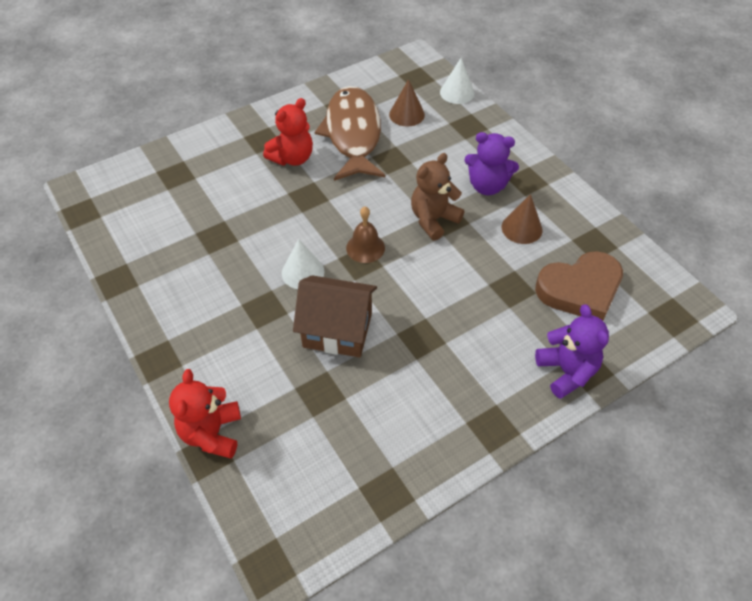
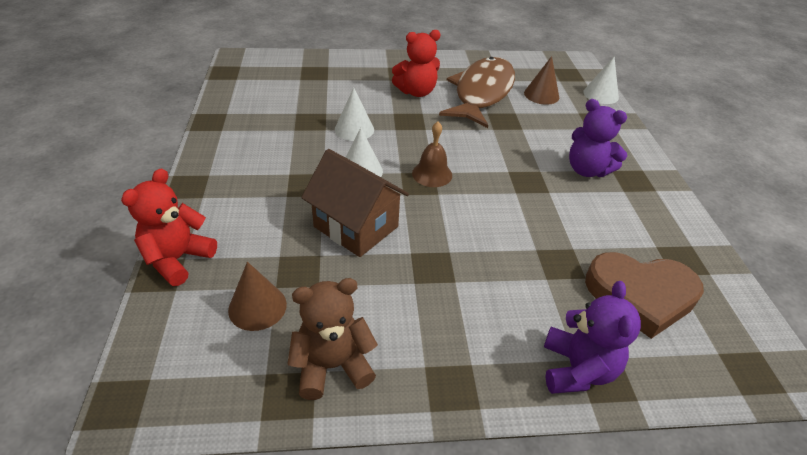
camera: 25 degrees right, 10 degrees down
brown teddy bear [411,153,464,240] -> brown teddy bear moved to [288,278,378,400]
brown cone [502,194,543,244] -> brown cone moved to [228,262,287,331]
none -> white cone [335,88,374,141]

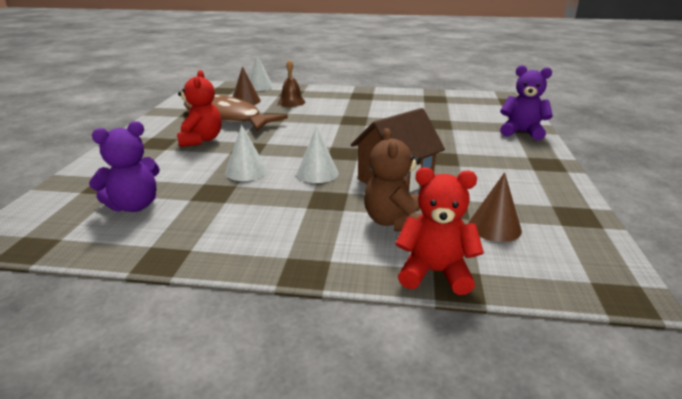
camera: 75 degrees left, 15 degrees down
red teddy bear [121,168,217,286] -> red teddy bear turned 150 degrees clockwise [395,167,484,295]
brown teddy bear [288,278,378,400] -> brown teddy bear moved to [364,128,422,232]
brown bell [412,122,452,187] -> brown bell moved to [278,59,306,107]
purple teddy bear [569,99,627,177] -> purple teddy bear moved to [89,121,160,212]
brown heart [585,252,704,339] -> none

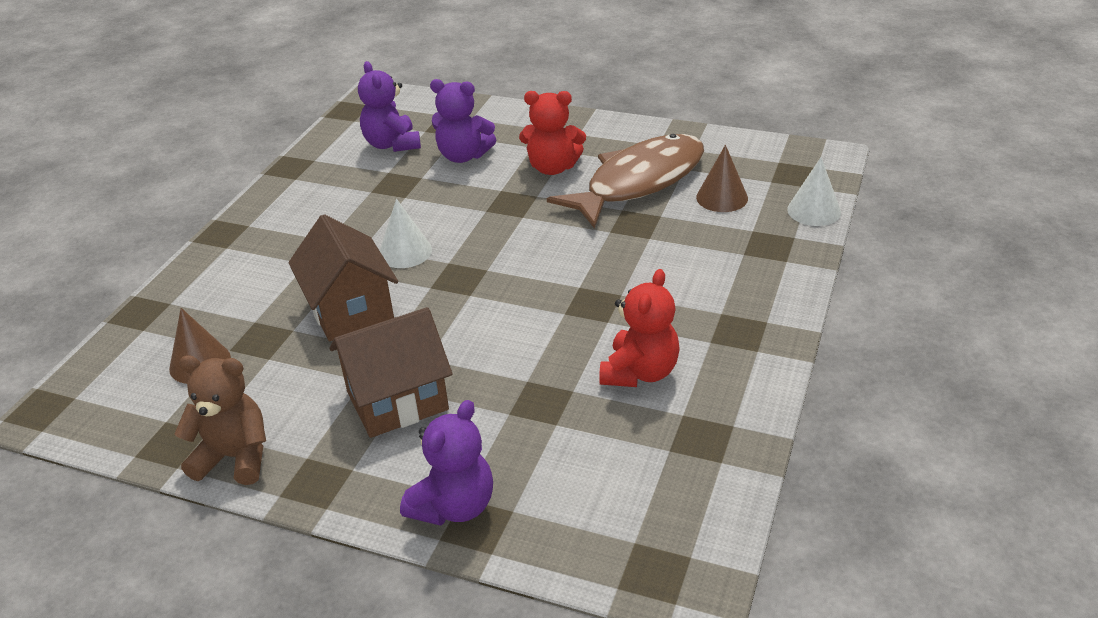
camera: 105 degrees right, 10 degrees up
white cone [225,125,268,181] -> none
brown bell [278,59,306,107] -> none
brown teddy bear [364,128,422,232] -> brown teddy bear moved to [174,355,266,485]
red teddy bear [395,167,484,295] -> red teddy bear moved to [599,269,680,387]
none -> brown house [329,307,452,438]
none -> purple teddy bear [430,79,496,163]

